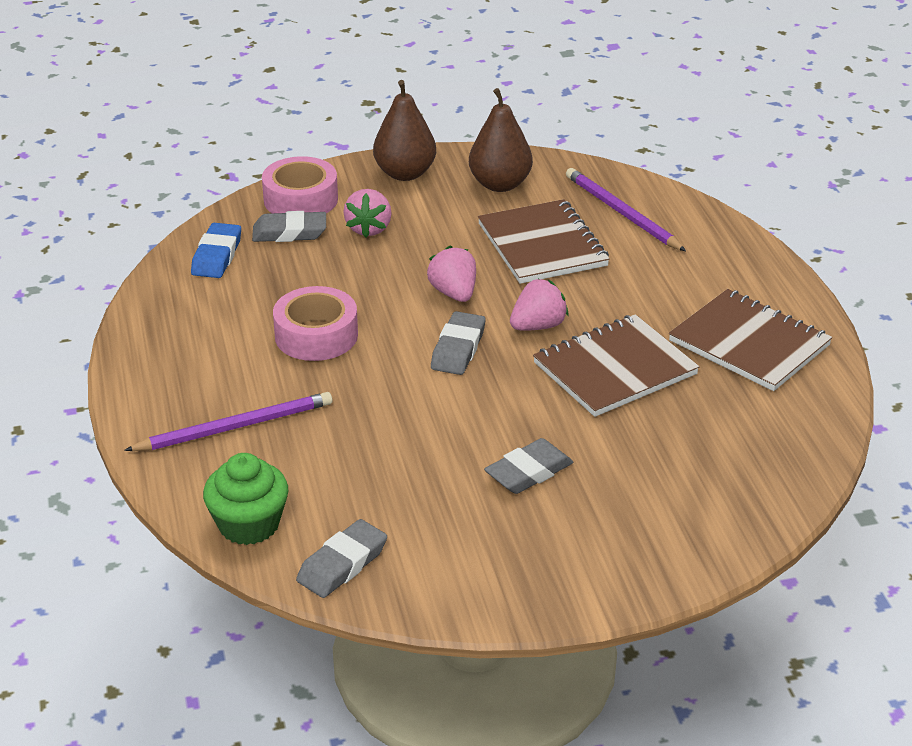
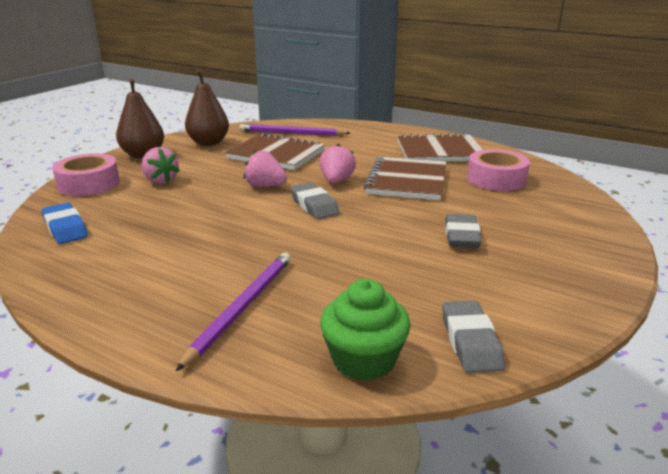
camera: 45 degrees left, 10 degrees down
grey eraser [252,211,326,242] -> none
pink tape [273,286,358,361] -> pink tape moved to [467,149,530,191]

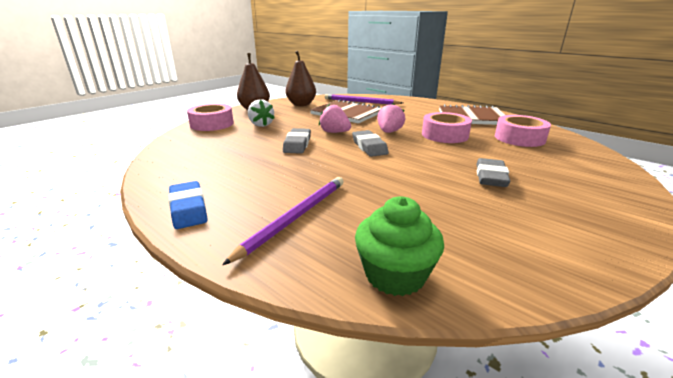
camera: 10 degrees right, 0 degrees up
blue eraser [42,203,88,244] -> blue eraser moved to [168,181,208,229]
pink strawberry [142,147,180,184] -> white strawberry [248,99,275,127]
brown notebook [364,157,446,200] -> pink tape [422,112,472,143]
grey eraser [442,301,505,373] -> grey eraser moved to [283,128,311,154]

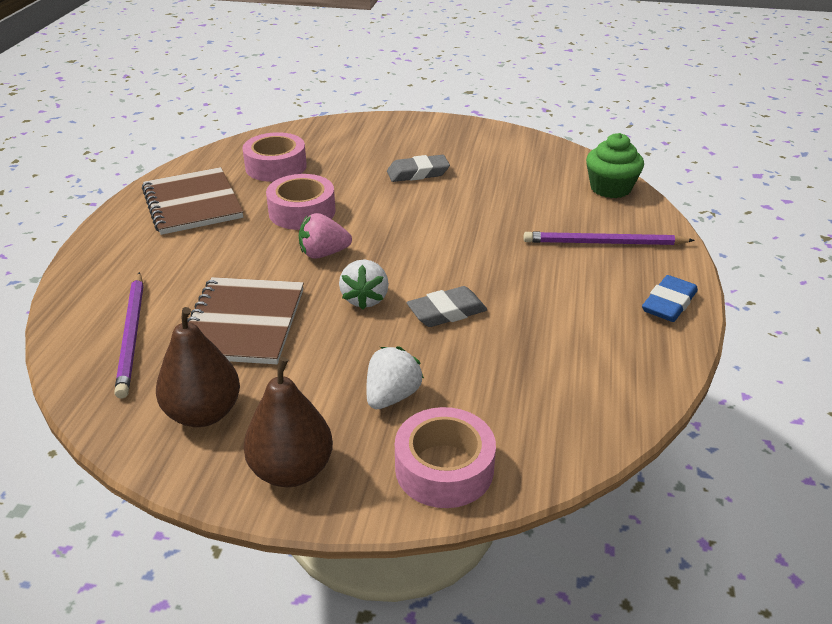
camera: 120 degrees left, 10 degrees up
pink strawberry [319,104,351,133] -> white strawberry [339,259,389,310]
grey eraser [352,130,389,157] -> none

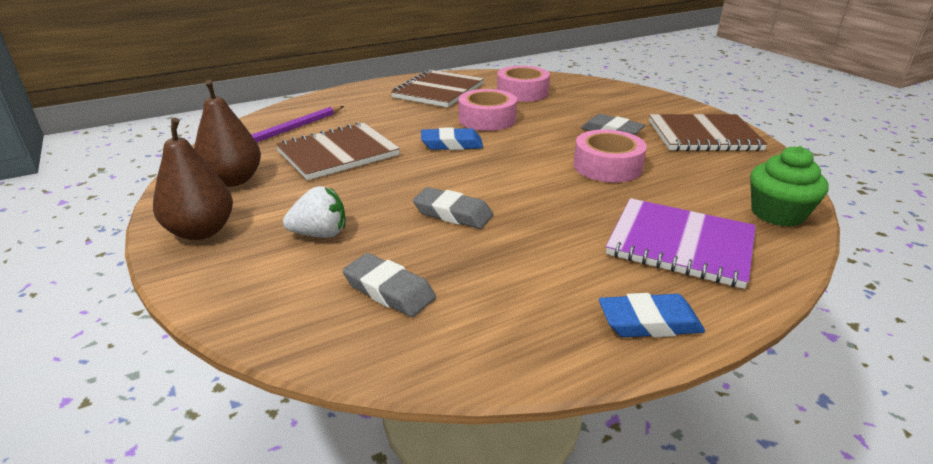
camera: 50 degrees right, 5 degrees down
pink strawberry [299,213,352,259] -> blue eraser [421,127,483,150]
white strawberry [339,259,389,310] -> none
pink tape [395,407,496,508] -> pink tape moved to [574,129,647,183]
purple pencil [523,231,695,245] -> purple notebook [606,198,756,289]
none -> grey eraser [342,253,436,317]
none -> brown notebook [649,114,768,151]

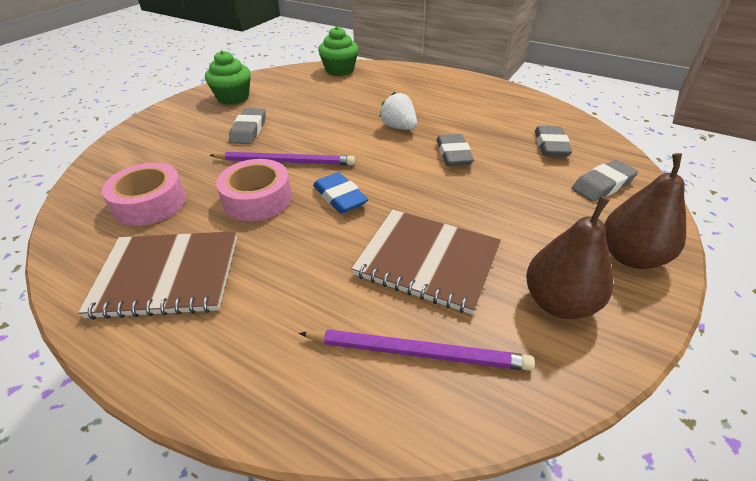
camera: 120 degrees left, 10 degrees up
white strawberry [283,186,345,238] -> white strawberry moved to [379,92,417,130]
pink tape [574,129,647,183] -> none
blue eraser [599,293,705,337] -> none
purple notebook [606,198,756,289] -> none
brown notebook [649,114,768,151] -> green cupcake [205,50,251,105]
none -> purple pencil [209,151,355,165]
none -> grey eraser [572,160,638,202]

